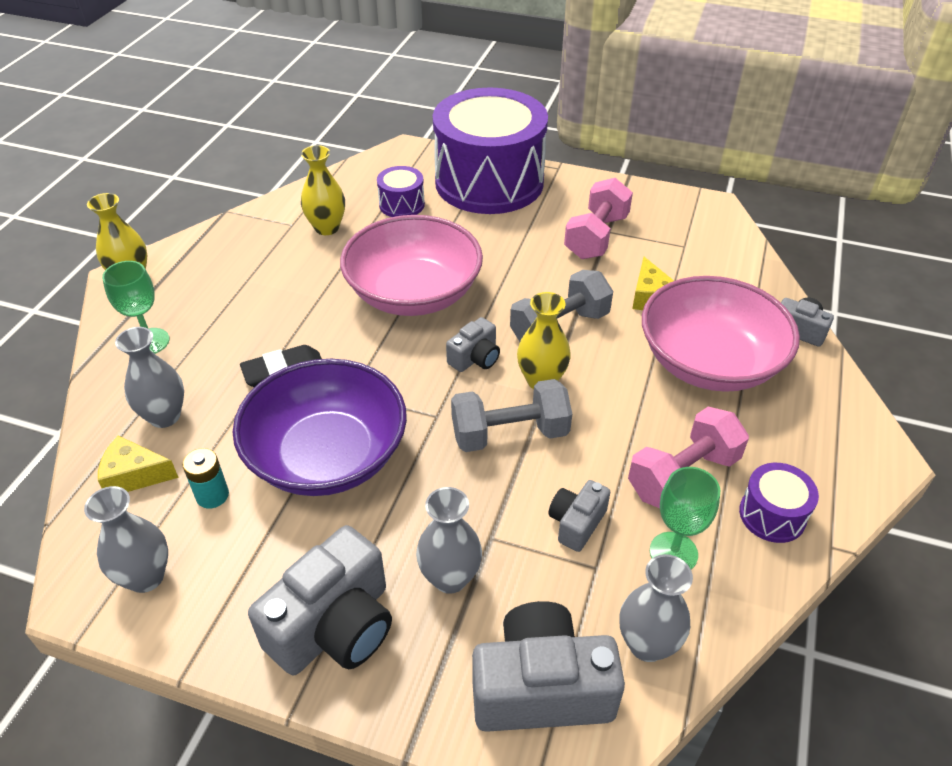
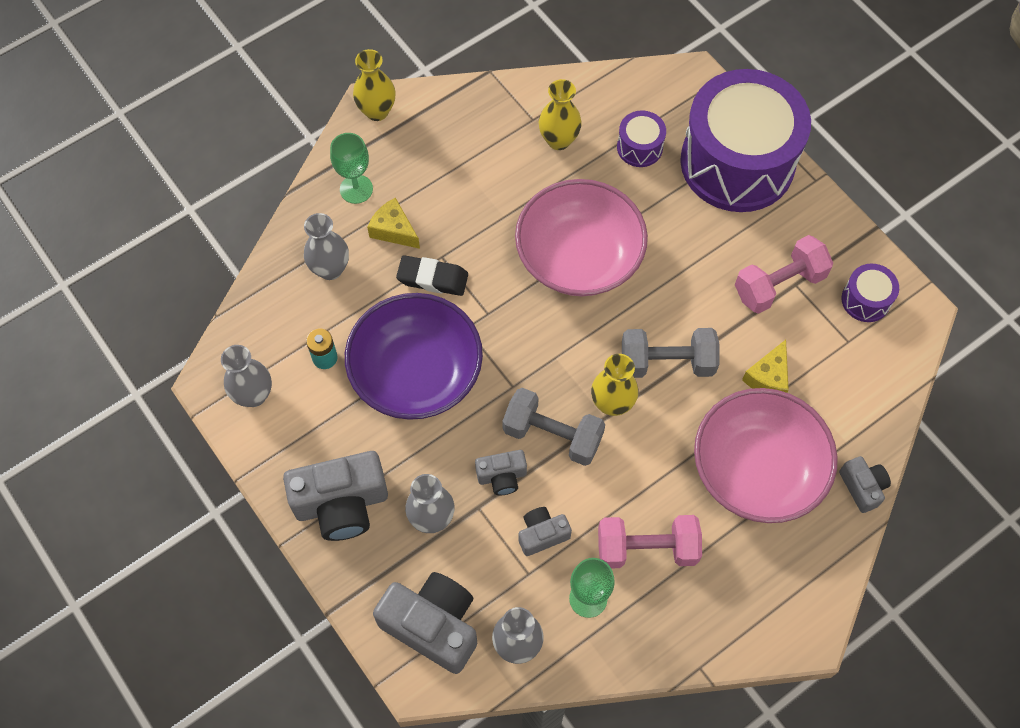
camera: 35 degrees right, 20 degrees up
yellow cheese [98,436,179,492] -> yellow cheese moved to [367,198,420,249]
grey camera [446,317,500,372] -> grey camera moved to [475,450,527,495]
purple drum [739,463,819,543] -> purple drum moved to [841,264,899,322]

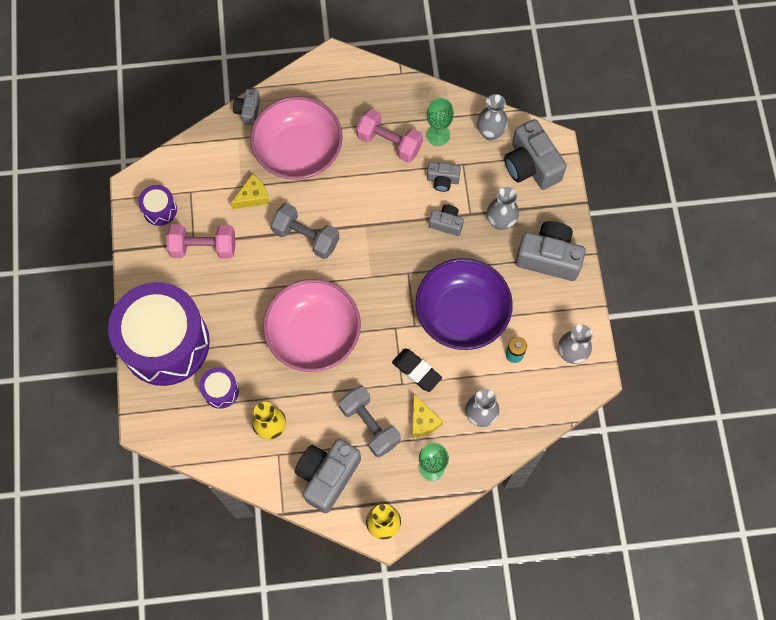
camera: 150 degrees left, 5 degrees up
grey dumbbell [502,388,605,466] -> grey dumbbell moved to [339,385,401,458]
yellow vase [591,354,639,416] -> none
none -> grey camera [295,439,361,513]

